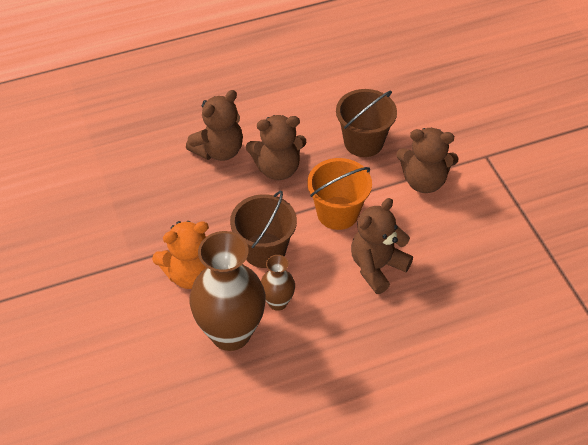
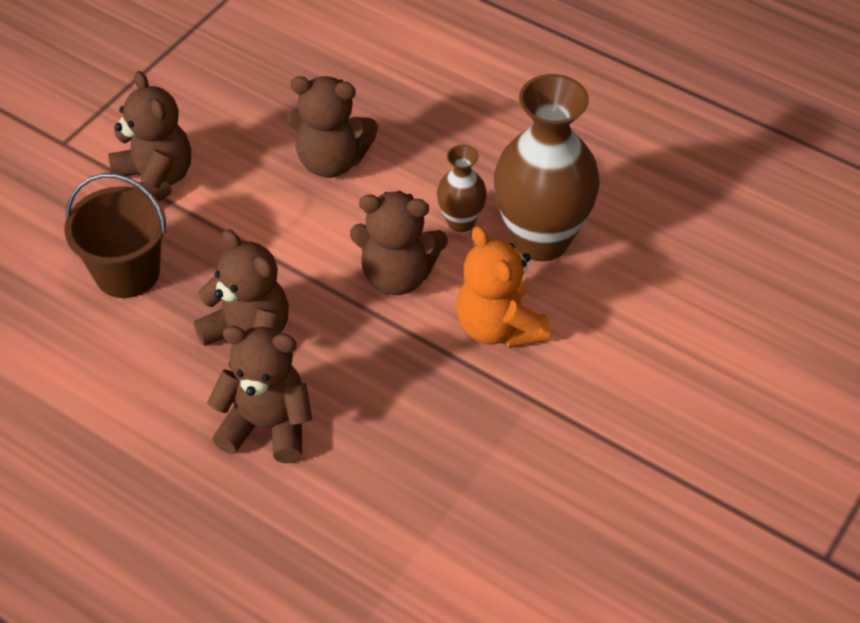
camera: 125 degrees left, 0 degrees up
orange teddy bear [152,221,209,289] -> orange teddy bear turned 150 degrees counterclockwise [456,226,551,348]
brown bucket [230,191,297,268] -> brown teddy bear [350,191,448,295]
orange bucket [307,158,372,230] -> none

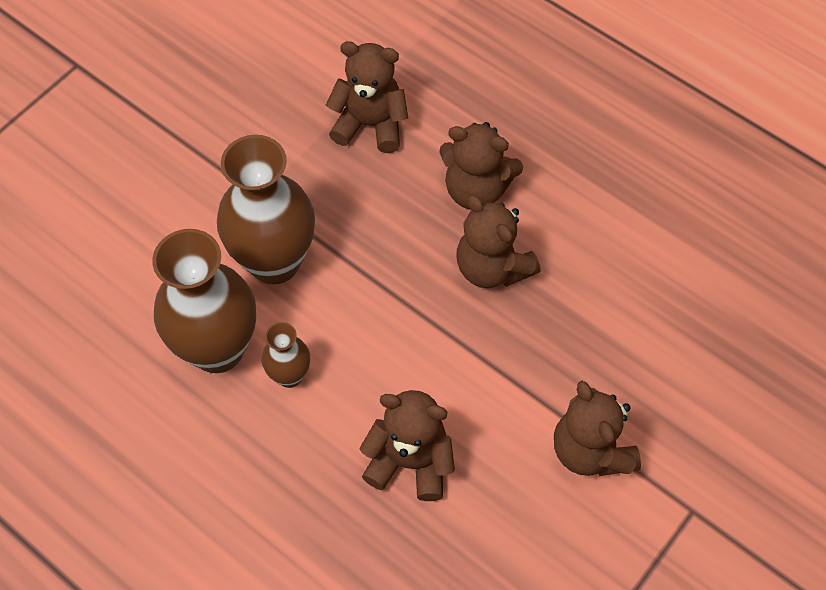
camera: 175 degrees left, 10 degrees up
brown bucket [64,173,166,298] -> none
brown teddy bear [350,191,448,295] -> brown teddy bear moved to [326,41,408,153]
orange teddy bear [456,226,551,348] -> brown vase [217,135,315,285]

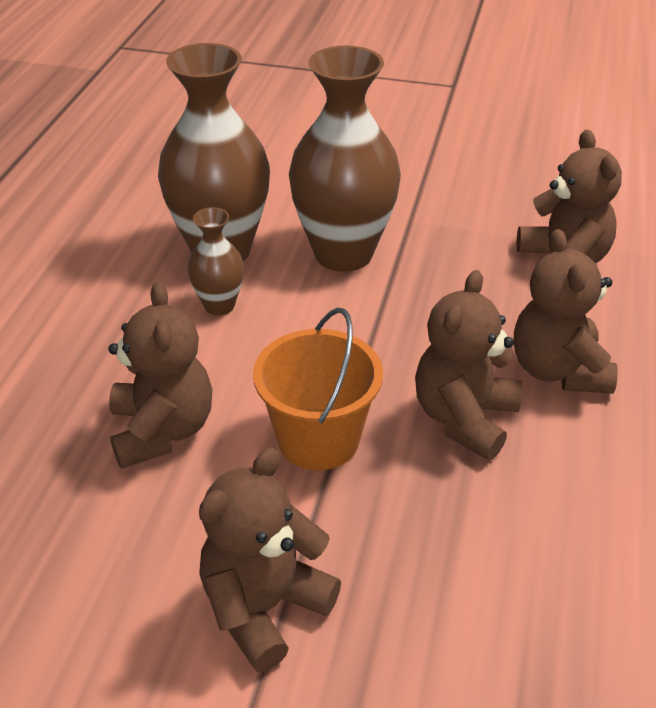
camera: 65 degrees right, 20 degrees down
none -> orange bucket [253,308,383,471]

